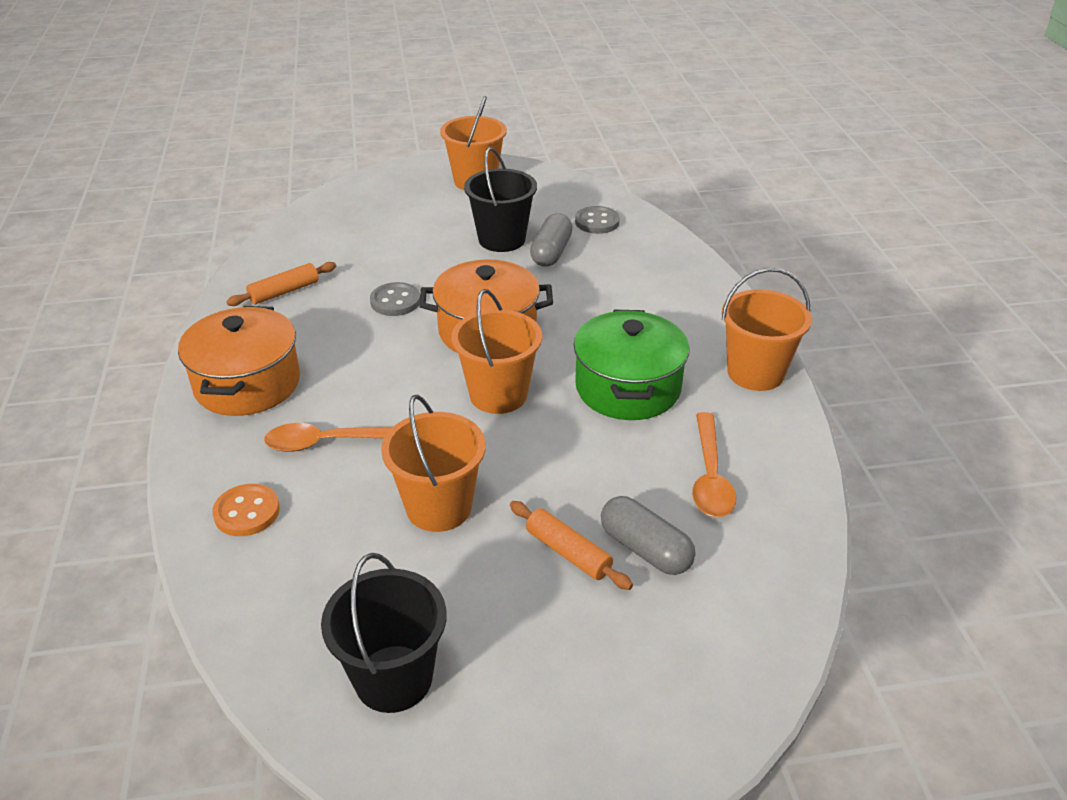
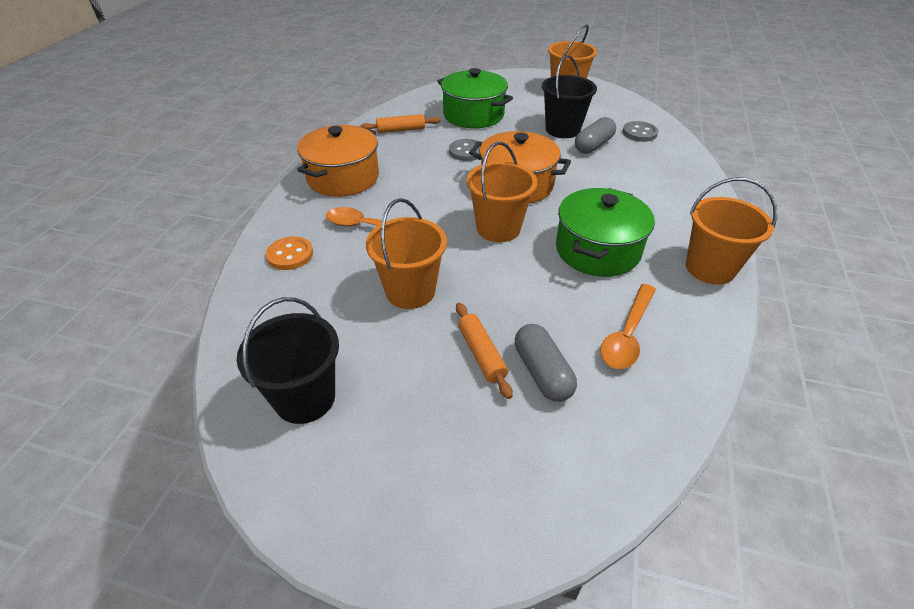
camera: 25 degrees right, 5 degrees up
none -> green pot [437,68,513,128]

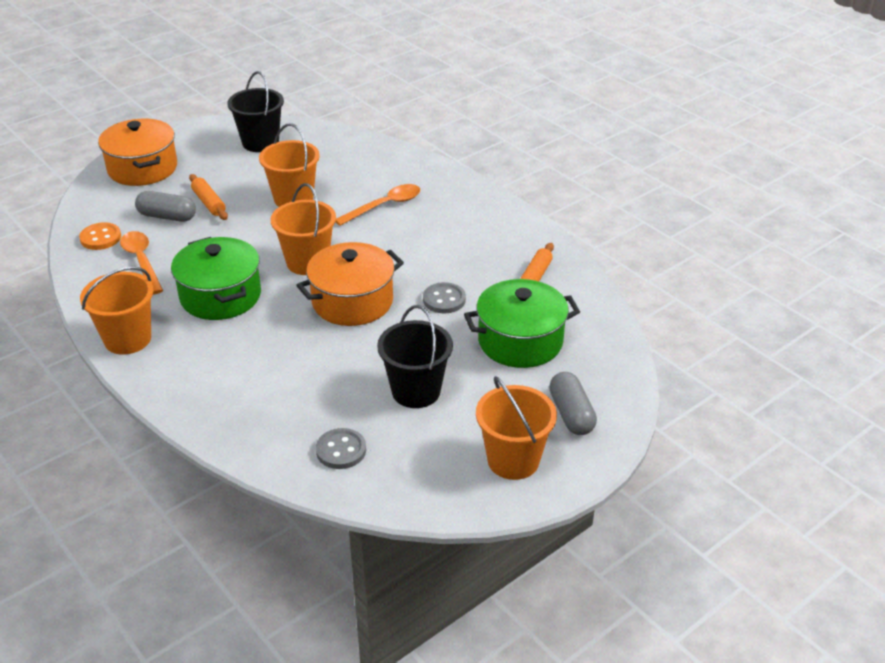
camera: 125 degrees right, 5 degrees down
orange button [266,237,313,270] -> orange button moved to [79,222,121,250]
orange pot [297,125,379,197] -> orange pot moved to [98,119,177,186]
orange rolling pin [456,302,513,399] -> orange rolling pin turned 45 degrees clockwise [189,174,228,220]
grey capsule [575,117,616,154] -> grey capsule moved to [549,372,597,435]

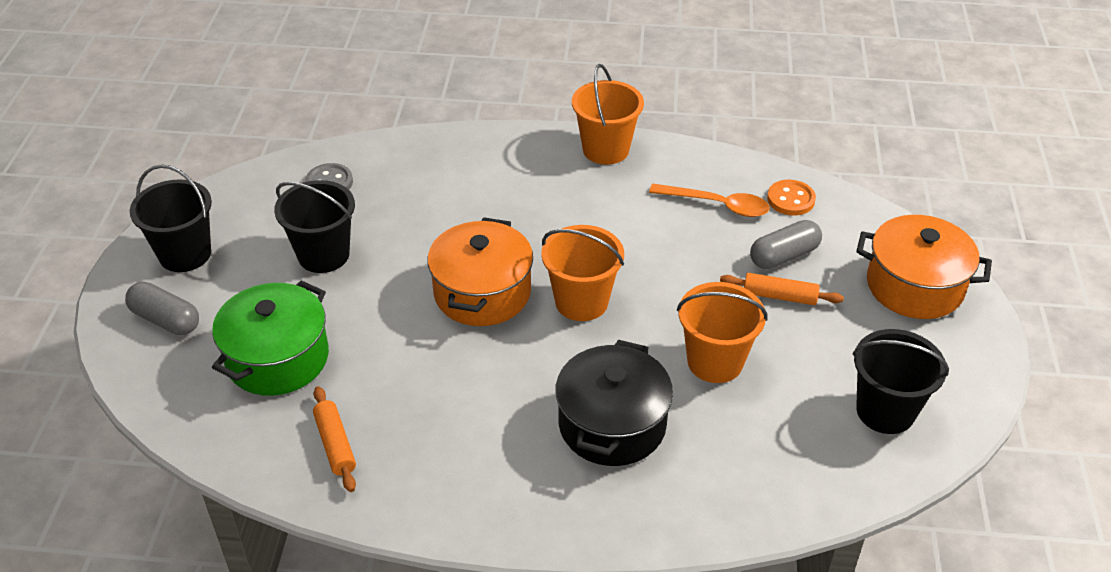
camera: 135 degrees right, 5 degrees up
green pot [171,237,261,320] -> none
orange spoon [336,184,420,226] -> black pot [555,340,673,466]
grey button [423,282,466,313] -> none
orange bucket [476,376,557,480] -> black bucket [130,164,212,272]

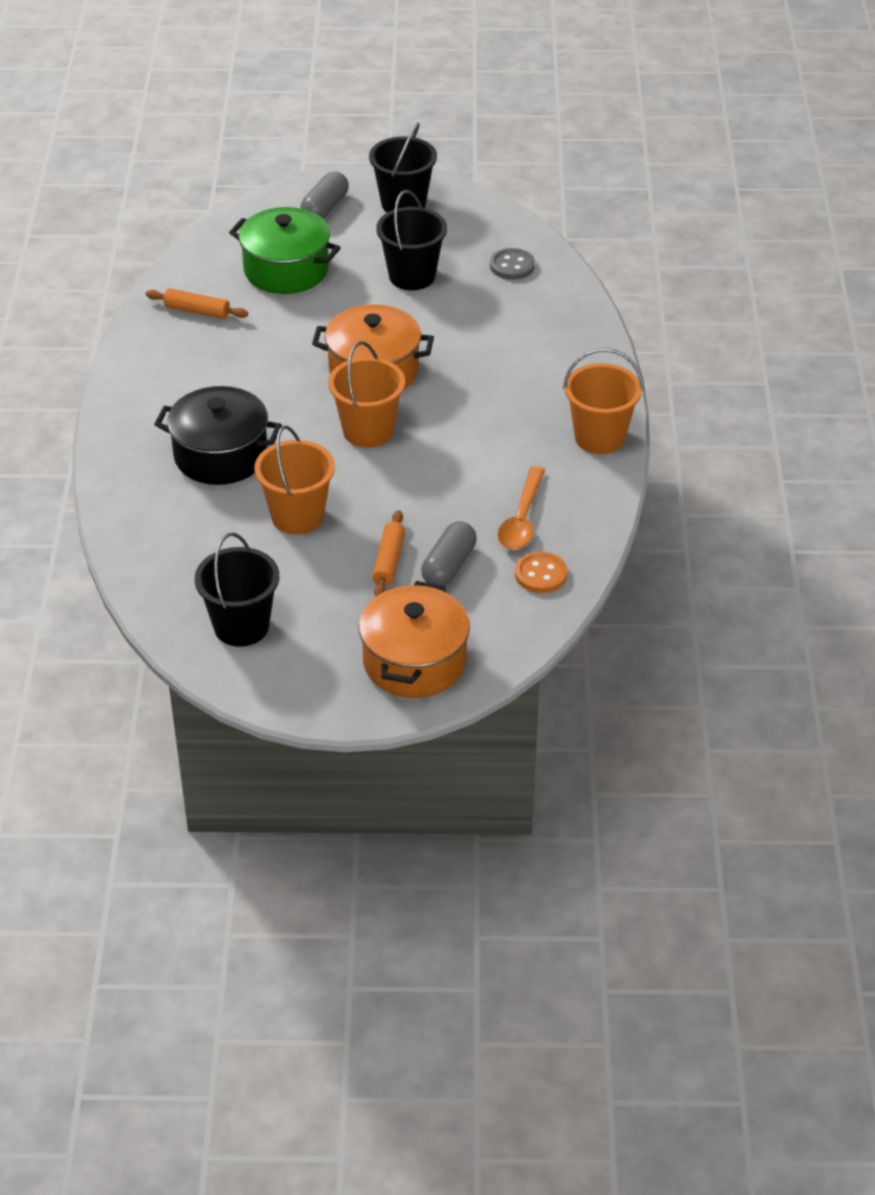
camera: 85 degrees right, 0 degrees up
orange rolling pin [313,386,356,492] -> orange rolling pin turned 45 degrees clockwise [146,288,248,319]
grey capsule [750,220,822,269] -> grey capsule turned 60 degrees clockwise [421,521,477,586]

